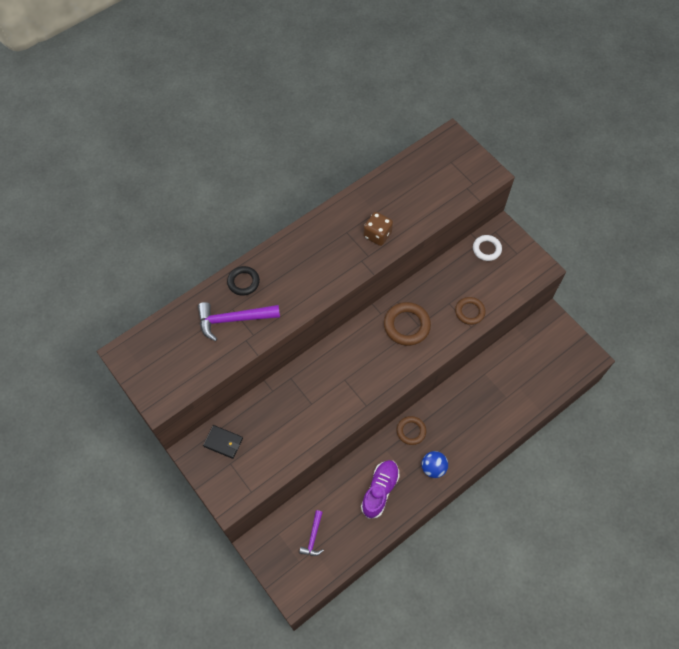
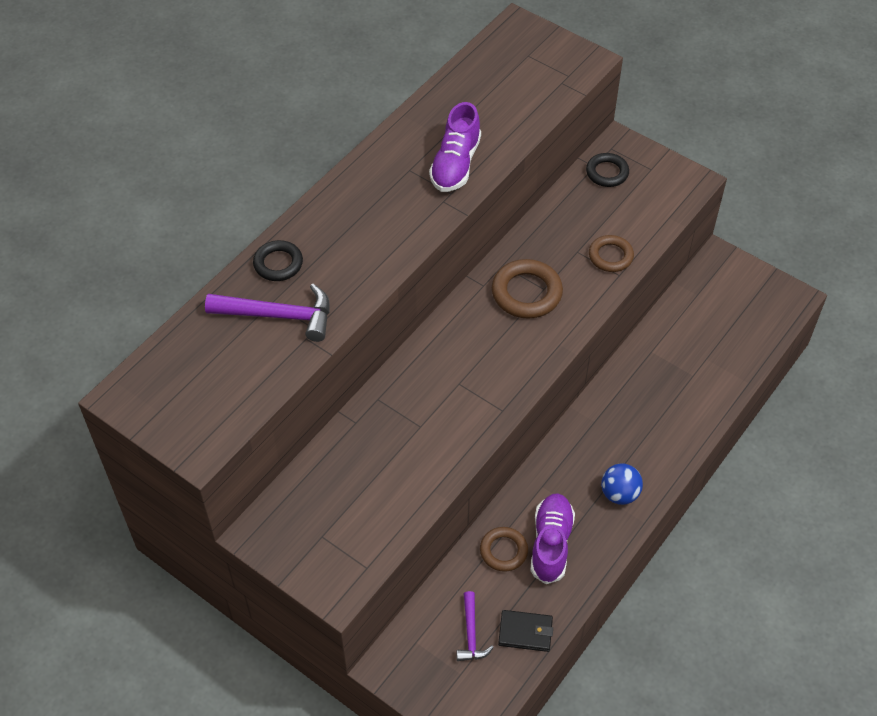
camera: 15 degrees left, 10 degrees down
purple hammer [198,302,280,341] -> purple hammer turned 150 degrees counterclockwise [205,284,330,342]
black wallet [203,425,243,459] -> black wallet moved to [498,610,553,652]
brown dice [364,212,393,246] -> purple shoe [429,102,481,192]
brown ring [397,416,426,445] -> brown ring moved to [480,527,528,572]
white ring [473,235,502,261] -> black ring [586,153,629,187]

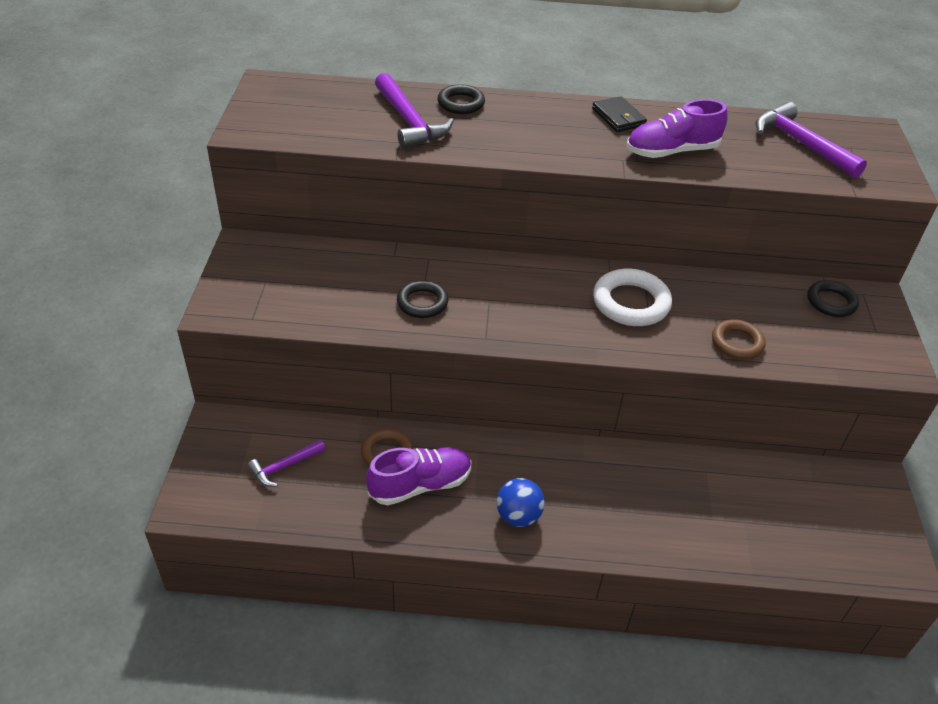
camera: 55 degrees right, 10 degrees down
brown ring [492,259,563,319] -> white ring [593,269,672,326]
black wallet [498,610,553,652] -> black wallet moved to [592,96,647,132]
none -> black ring [397,280,449,318]
none -> purple hammer [755,102,867,178]

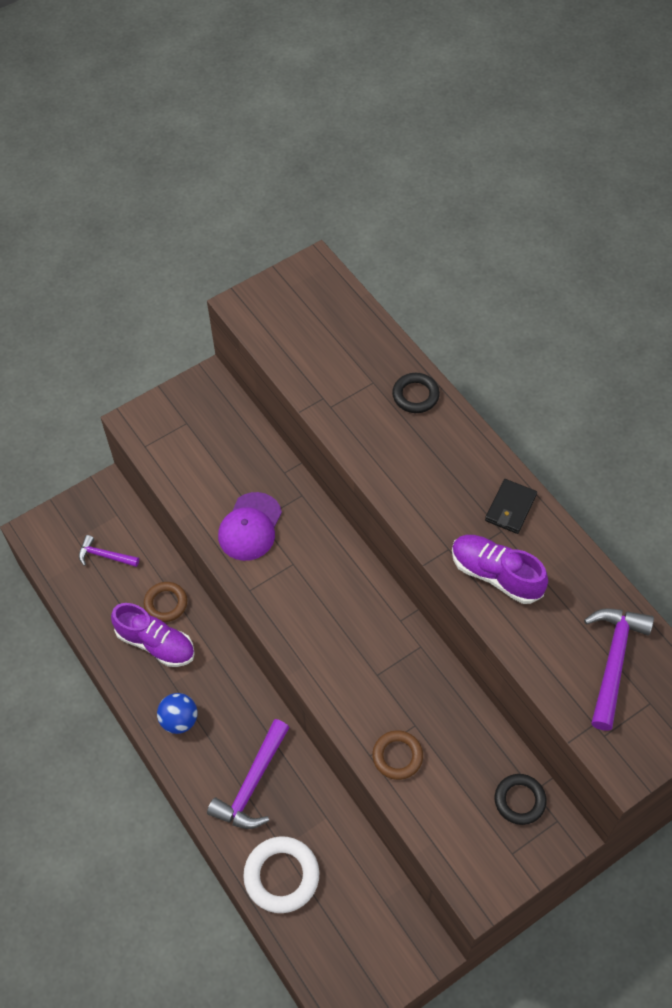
camera: 55 degrees right, 15 degrees up
purple hammer [375,73,454,149] -> purple hammer moved to [207,719,290,829]
black ring [397,280,449,318] -> purple cap [218,492,282,561]
white ring [593,269,672,326] -> white ring moved to [243,836,319,913]

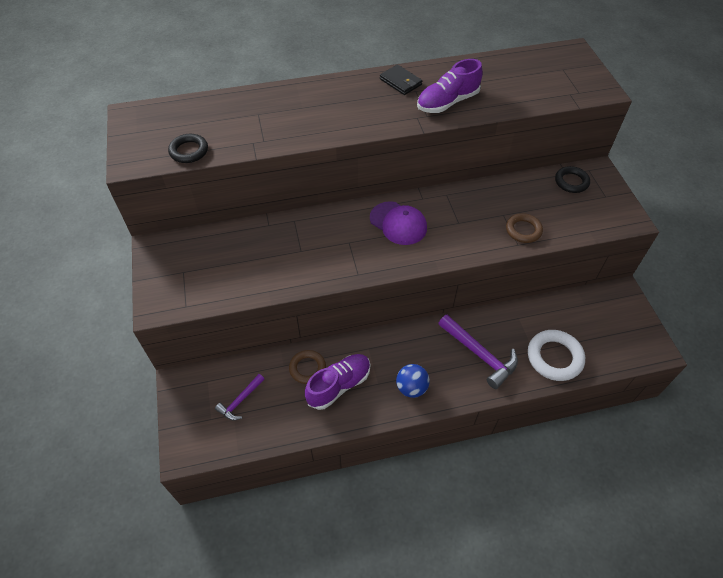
camera: 70 degrees left, 5 degrees down
purple cap [218,492,282,561] -> purple cap moved to [370,201,427,245]
black ring [392,373,440,413] -> black ring moved to [168,134,208,163]
purple hammer [584,608,654,731] -> none

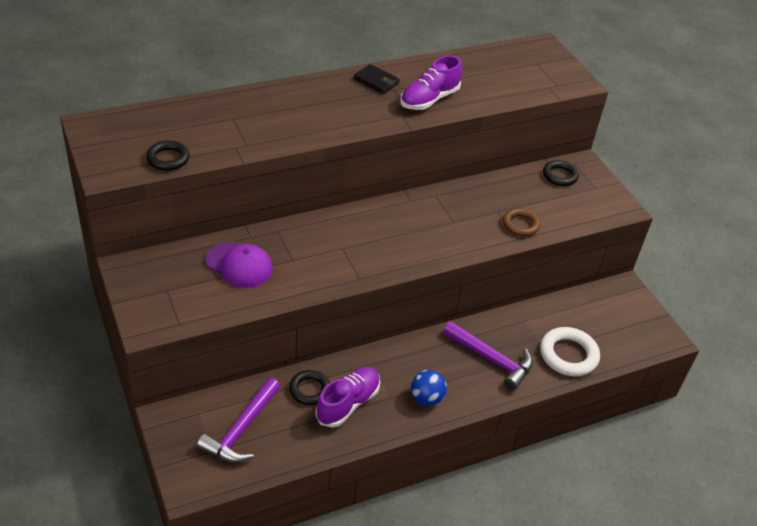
camera: 15 degrees left, 10 degrees down
purple hammer [215,374,265,420] -> purple hammer [197,377,281,463], size x1.70
brown ring [289,350,326,384] -> black ring [289,370,330,405]
purple cap [370,201,427,245] -> purple cap moved to [206,242,273,288]

